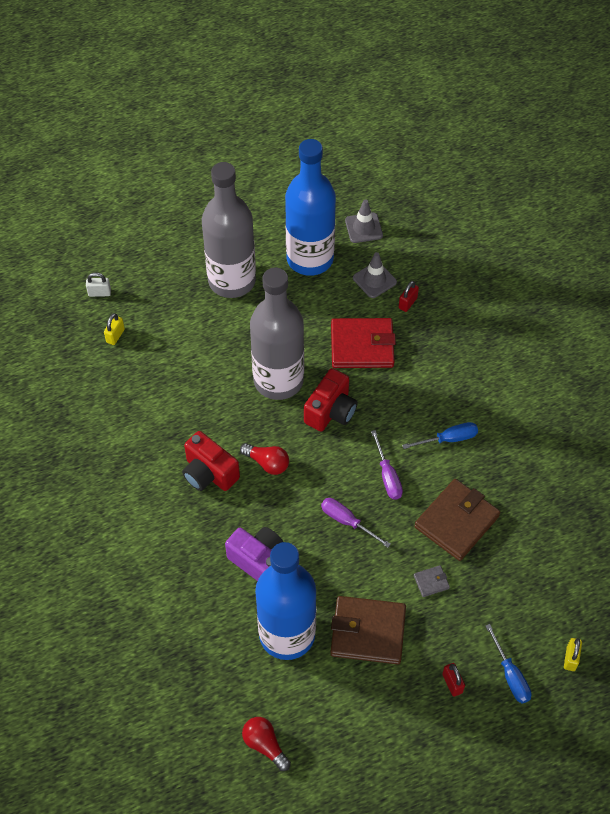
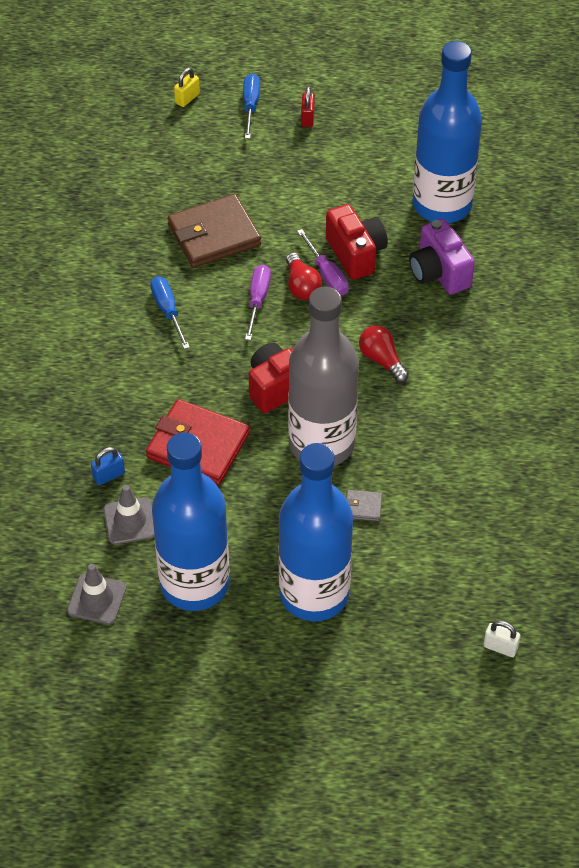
camera: 155 degrees left, 5 degrees down
yellow padlock [104,313,125,345] -> none
red camera [182,431,240,491] -> red camera moved to [326,204,388,280]
grey bottle [202,162,256,298] -> blue bottle [278,443,353,621]
red light bulb [242,717,291,771] -> red light bulb moved to [286,252,322,300]
brown wallet [330,596,406,664] -> none
red padlock [399,281,419,312] -> blue padlock [91,447,125,486]
blue screwdriver [402,422,478,449] -> blue screwdriver turned 60 degrees clockwise [150,276,190,349]
grey wallet [414,565,450,597] -> grey wallet moved to [346,490,382,521]

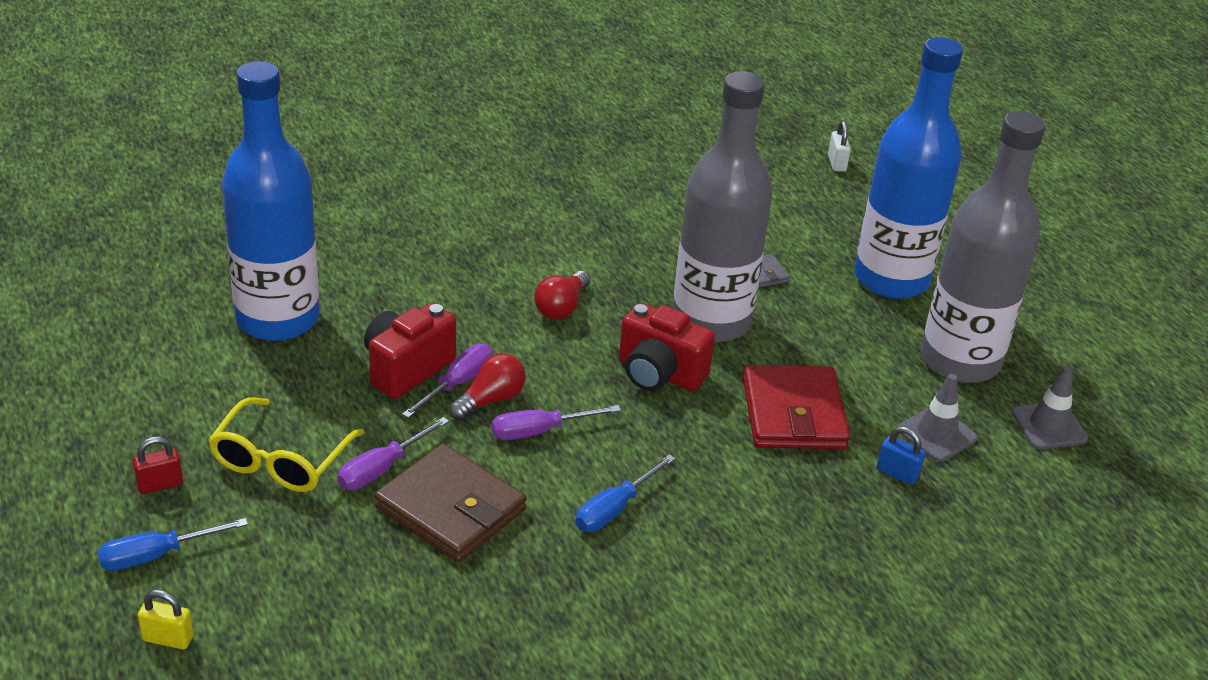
camera: 120 degrees left, 15 degrees down
blue bottle [152,432,229,611] -> grey bottle [921,111,1045,383]
purple camera [409,219,475,295] -> none
none -> yellow glasses [208,397,364,492]
none -> purple screwdriver [337,417,449,490]

